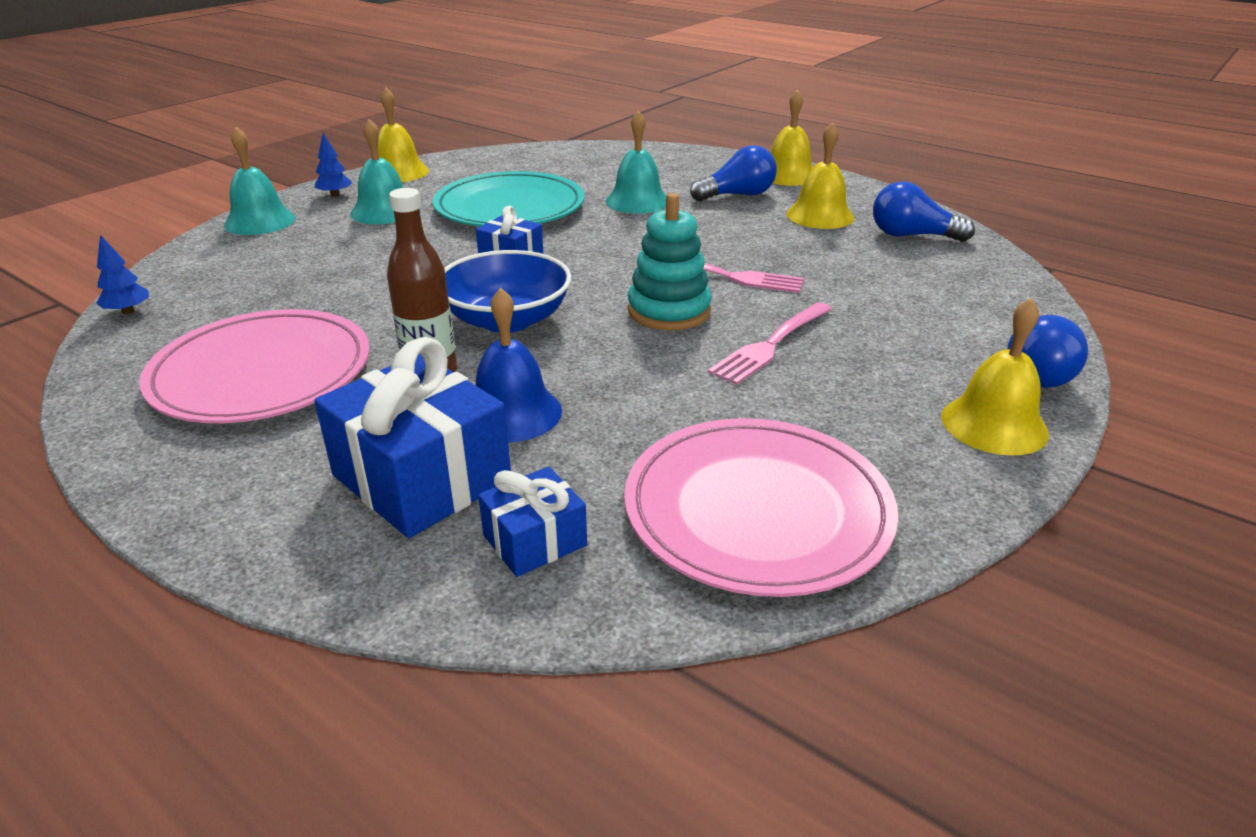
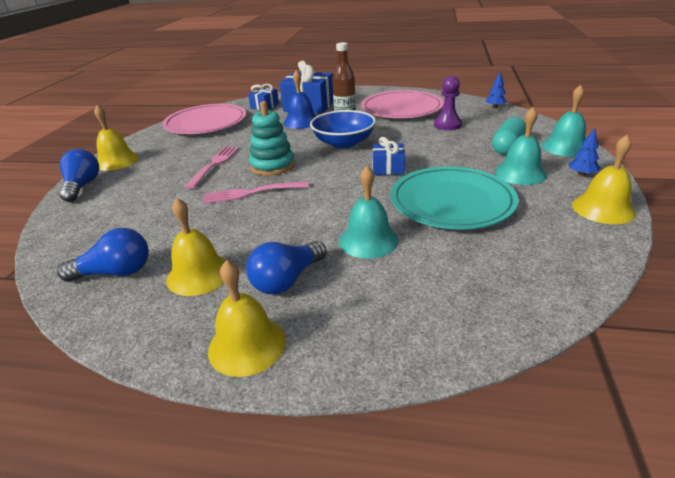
camera: 155 degrees right, 0 degrees up
none -> purple pawn [434,76,462,130]
none -> turquoise capsule [492,117,526,155]

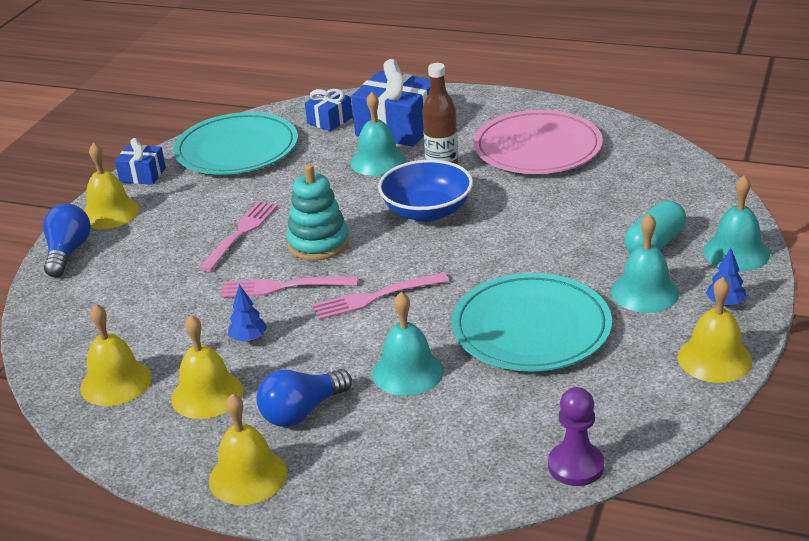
camera: 10 degrees right, 0 degrees up
blue light bulb [57,228,149,282] -> yellow bell [80,304,152,406]
pink plate [162,104,246,134] -> turquoise plate [173,112,298,175]
blue bell [283,70,316,129] -> turquoise bell [350,92,406,176]
blue gift [372,137,405,175] -> blue gift moved to [115,138,166,185]
purple pawn [434,76,462,130] -> purple pawn moved to [548,387,604,486]
blue tree [485,71,507,108] -> blue tree moved to [228,284,267,342]
none -> pink fork [312,273,449,320]

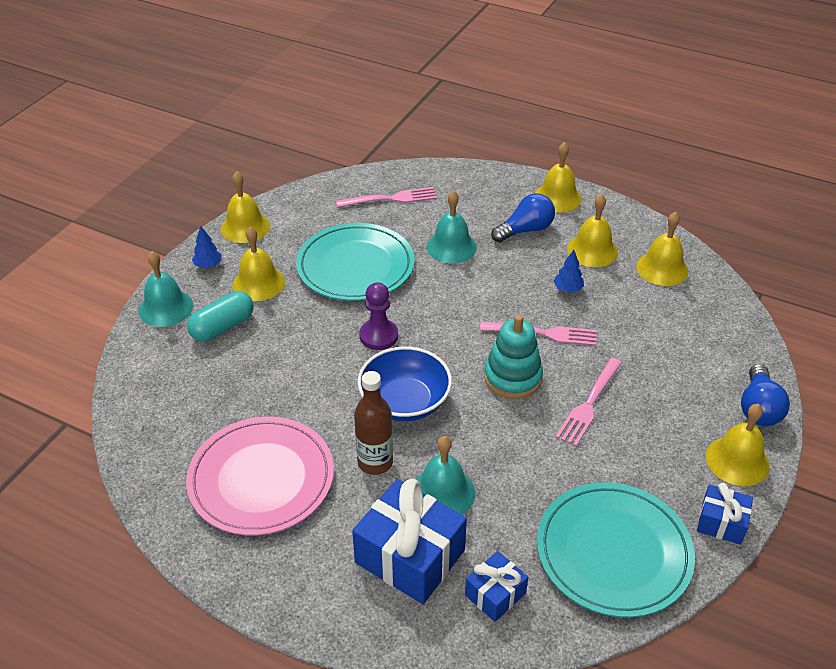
camera: 175 degrees left, 10 degrees up
pink fork [312,273,449,320] -> pink fork moved to [336,187,437,208]
purple pawn [548,387,604,486] -> purple pawn moved to [359,282,398,350]
turquoise bell [611,214,679,313] -> yellow bell [233,226,285,301]

